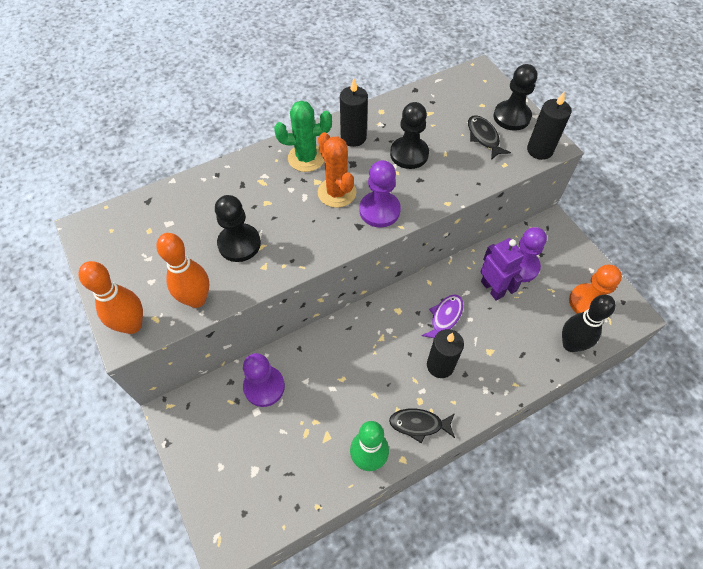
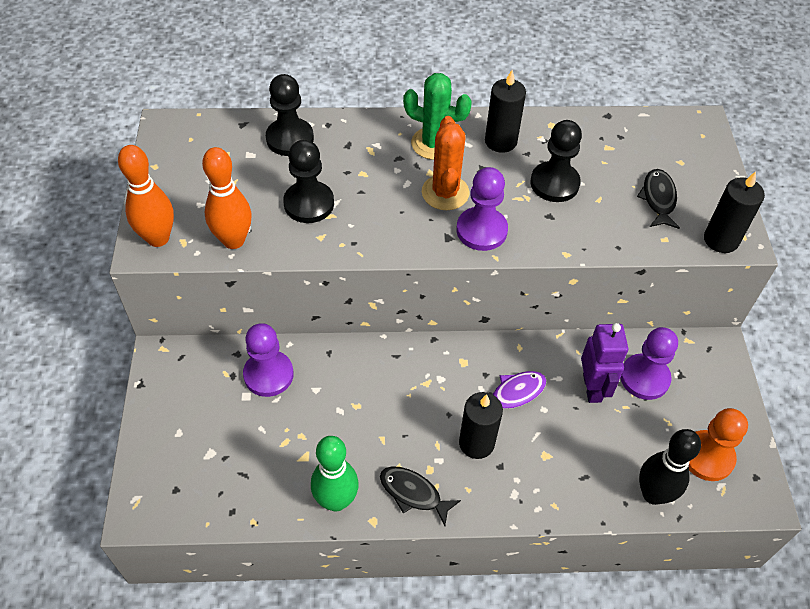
camera: 25 degrees right, 5 degrees down
black pawn [494,64,537,131] -> black pawn moved to [266,74,314,156]

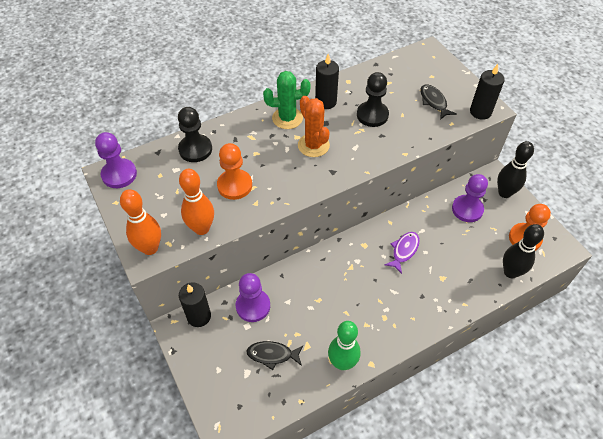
camera: 25 degrees left, 0 degrees up
black pawn [283,140,334,223] -> orange pawn [217,143,252,200]
black fish [380,466,461,526] -> black fish moved to [247,341,303,370]
purple pawn [456,167,508,251] -> purple pawn moved to [95,132,137,188]
black candle [459,392,503,459] -> black candle moved to [179,282,211,327]
purple robot [581,323,628,403] -> none
none -> black bowling pin [497,141,534,198]

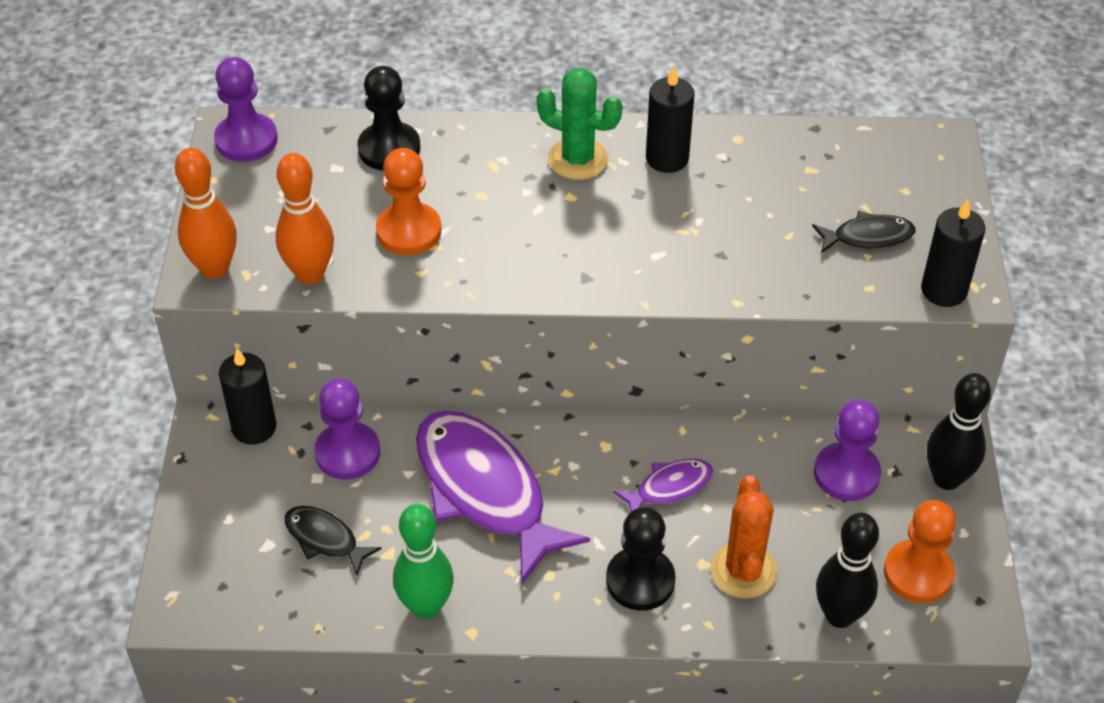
camera: 30 degrees right, 5 degrees down
orange cactus [298,96,330,157] -> orange cactus moved to [710,475,777,599]
black pawn [357,72,389,127] -> black pawn moved to [606,507,676,611]
black fish [420,84,456,120] -> black fish turned 75 degrees clockwise [812,211,916,253]
none -> purple fish [416,410,590,584]

